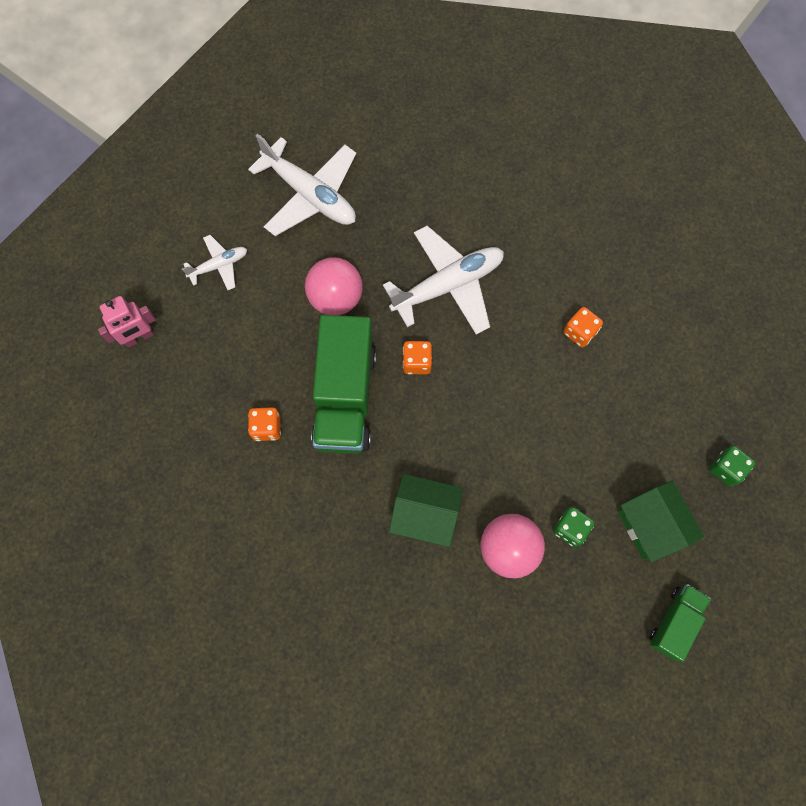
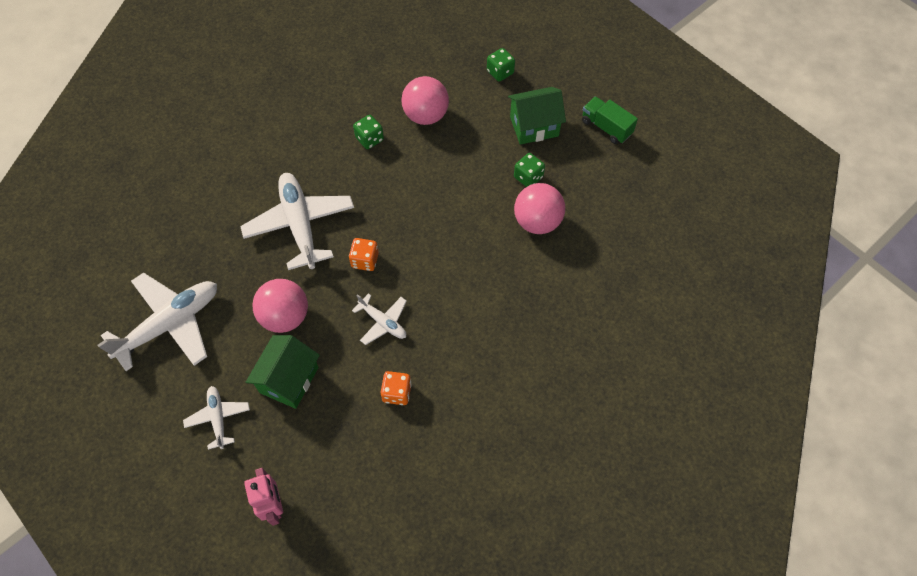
camera: 80 degrees left, 10 degrees down
green truck [311,315,376,454] -> white plane [352,293,407,345]
green house [389,474,463,547] -> green house moved to [246,335,320,409]
orange dice [563,307,603,348] -> green dice [353,115,384,149]
none -> pink ball [401,76,449,125]

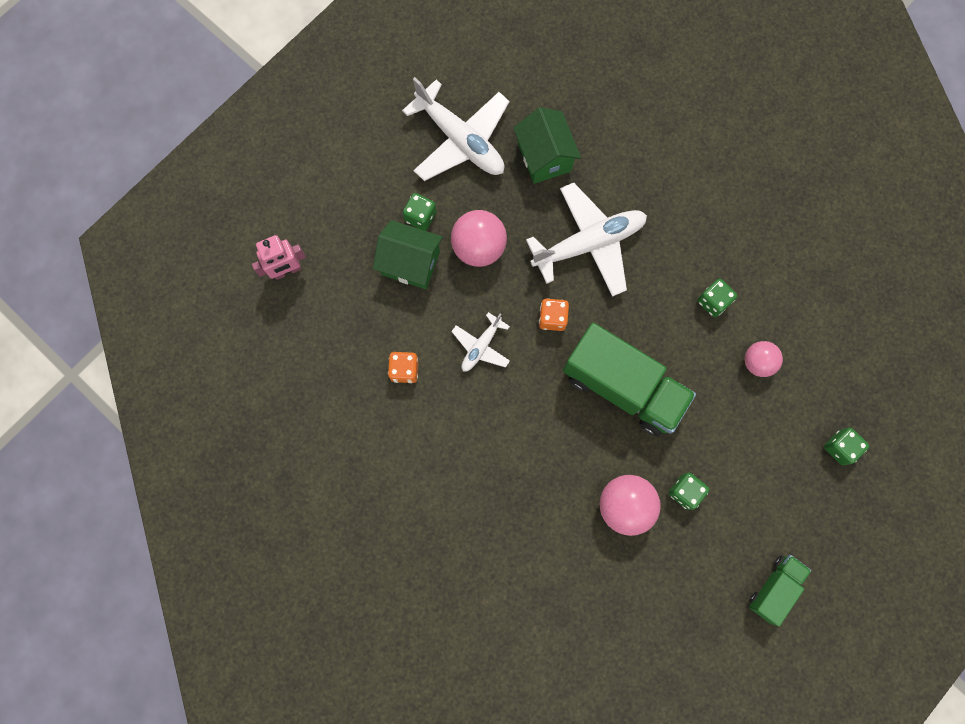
camera: 85 degrees right, 15 degrees up
white plane [183,386,250,450] -> none
pink ball [401,76,449,125] -> pink ball [745,341,783,377], size x0.63
green house [508,87,566,145] -> green house moved to [513,107,581,184]
none -> green dice [403,193,437,231]
none -> green truck [563,323,696,437]

